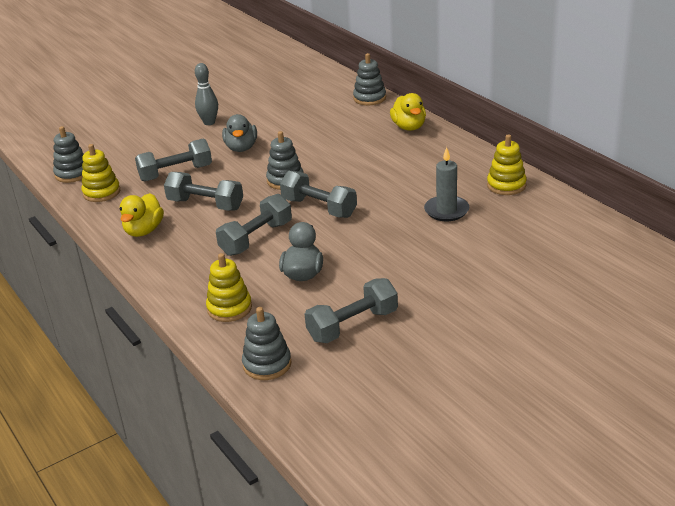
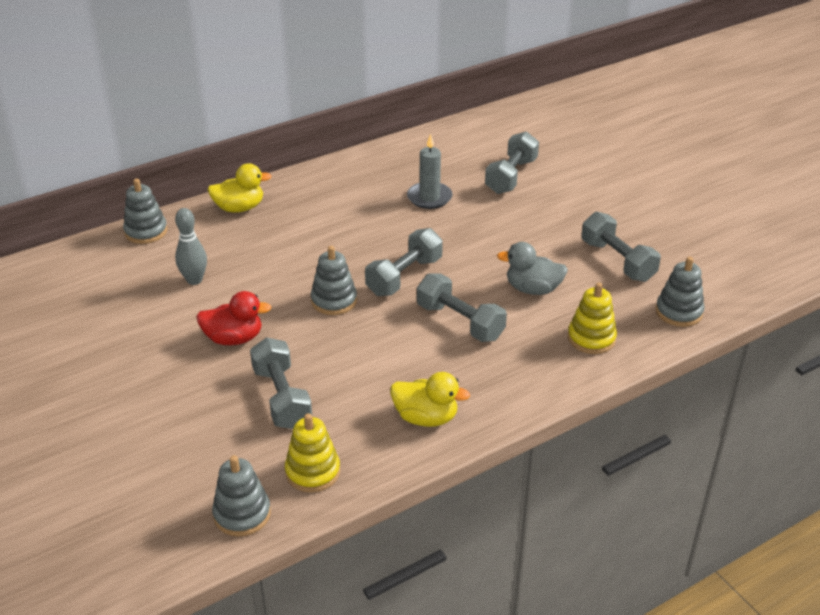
camera: 90 degrees left, 5 degrees up
grey dumbbell [164,172,243,211] -> grey dumbbell moved to [485,131,539,194]
grey bowling pin [195,63,218,125] -> grey bowling pin moved to [175,208,207,285]
grey duck [222,114,257,152] -> red duck [196,291,272,345]
yellow stacking toy [487,134,527,195] -> none

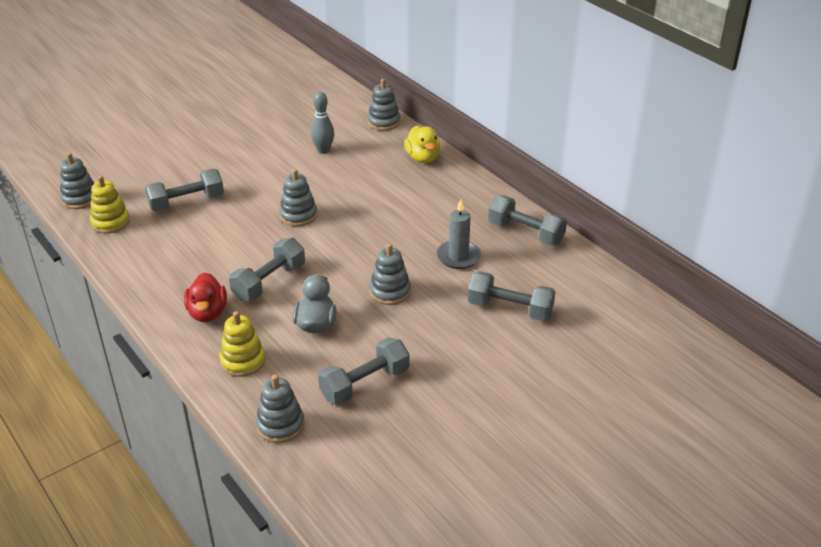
camera: 85 degrees right, 0 degrees up
red duck [196,291,272,345] -> red duck moved to [184,272,227,322]
grey dumbbell [365,228,443,296] -> grey dumbbell moved to [488,195,567,246]
yellow duck [390,372,470,427] -> none
none -> grey stacking toy [369,243,411,305]

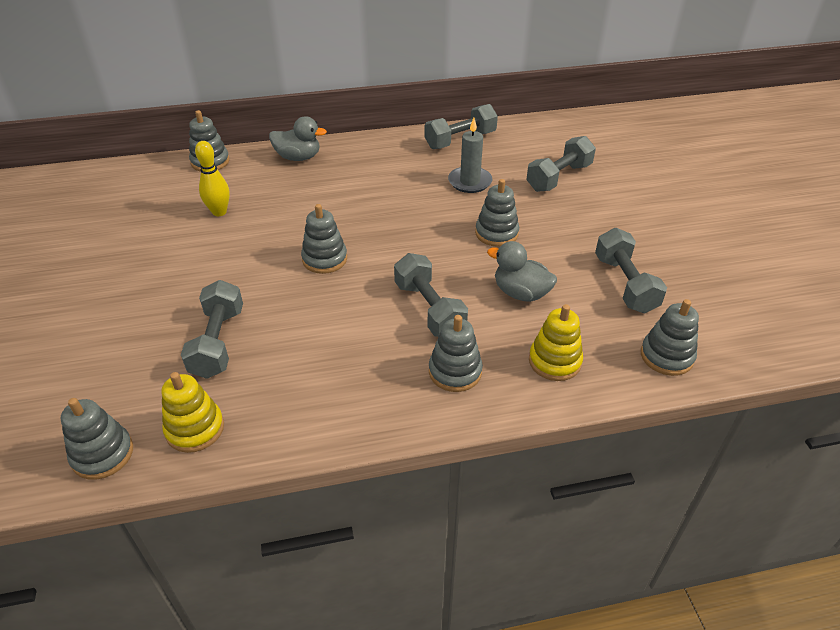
camera: 65 degrees left, 5 degrees up
red duck [184,272,227,322] -> grey stacking toy [429,315,483,392]
grey bowling pin [311,92,334,154] -> yellow bowling pin [195,141,230,216]
yellow duck [404,126,440,163] -> grey duck [269,116,327,161]

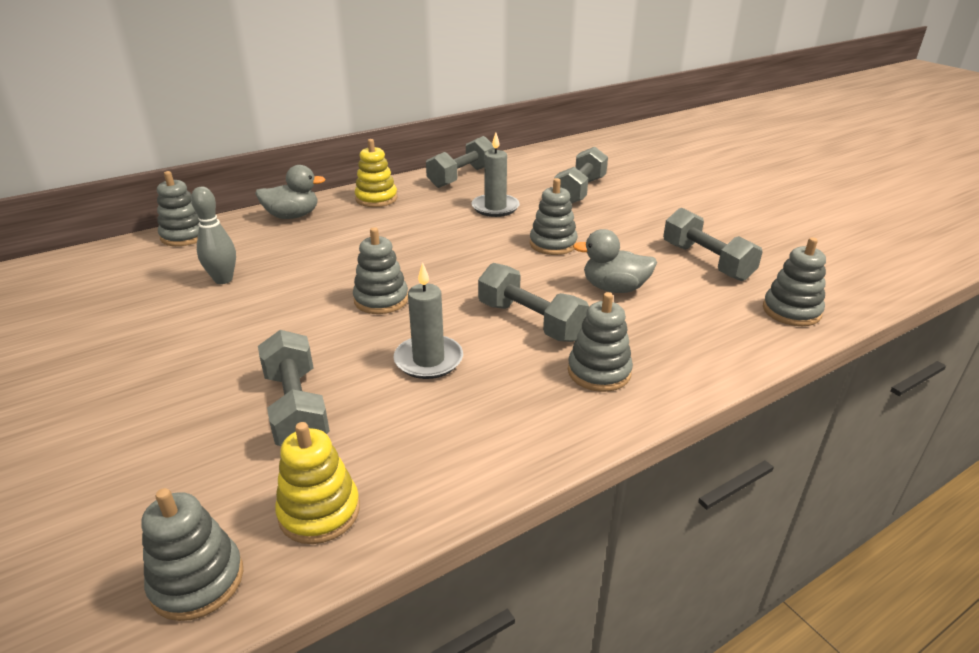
camera: 20 degrees left, 10 degrees down
yellow bowling pin [195,141,230,216] -> grey bowling pin [191,187,236,284]
yellow stacking toy [529,304,583,381] -> yellow stacking toy moved to [355,139,397,207]
none -> grey candle [393,262,463,379]

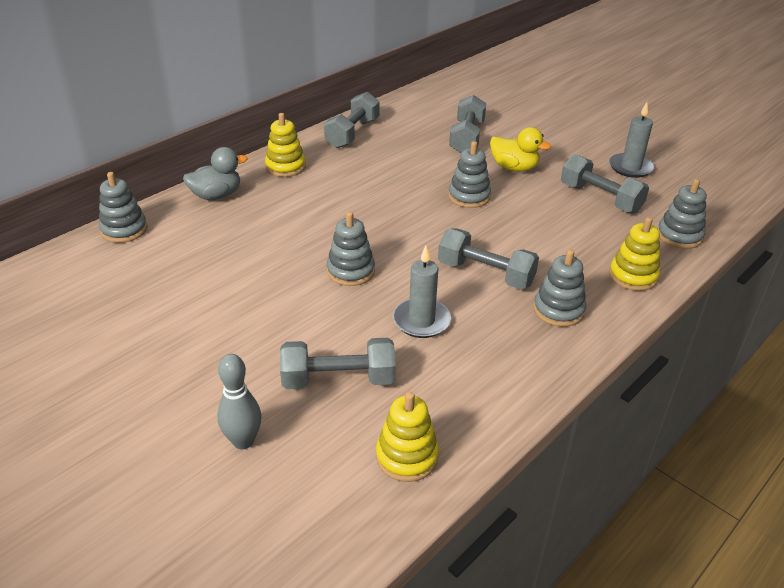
camera: 15 degrees left, 5 degrees up
grey stacking toy [142,488,243,621] -> none
grey bowling pin [191,187,236,284] -> grey bowling pin moved to [217,354,262,449]
grey dumbbell [258,330,330,446] -> grey dumbbell turned 60 degrees counterclockwise [280,338,396,389]
grey candle [471,132,520,217] -> grey candle moved to [609,102,655,178]
grey duck [573,229,657,293] -> none
none -> yellow duck [490,127,551,172]
none -> yellow stacking toy [609,217,660,291]

